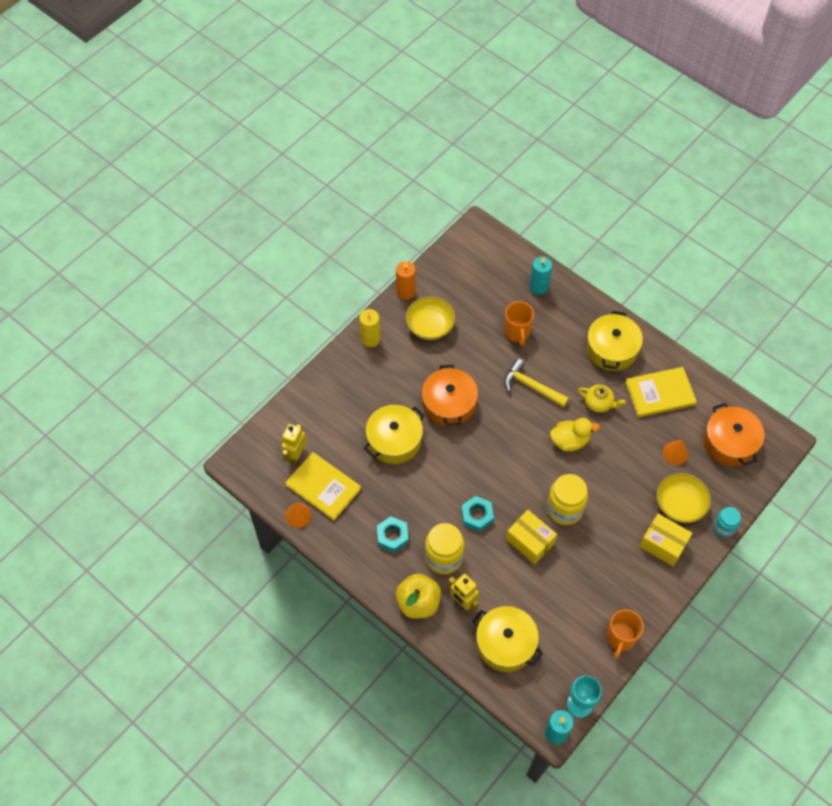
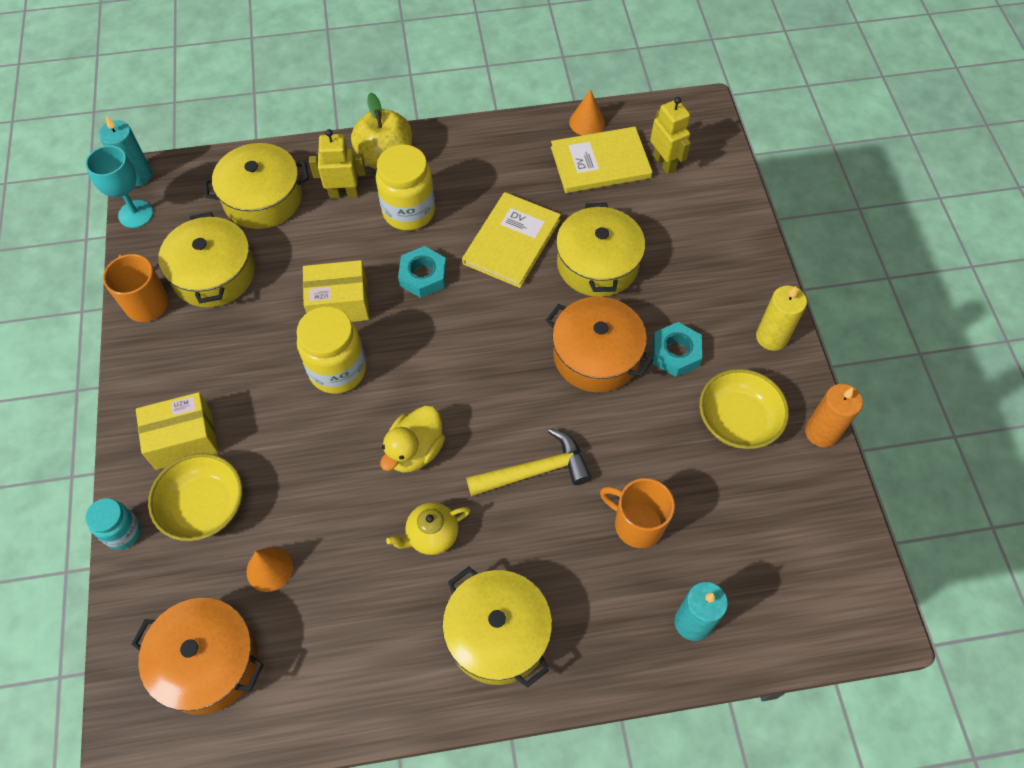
camera: 130 degrees right, 0 degrees up
turquoise nut [377,516,409,553] -> turquoise nut moved to [652,322,702,377]
yellow book [625,367,697,417] -> yellow book moved to [462,192,561,288]
none -> yellow pot [158,212,255,308]

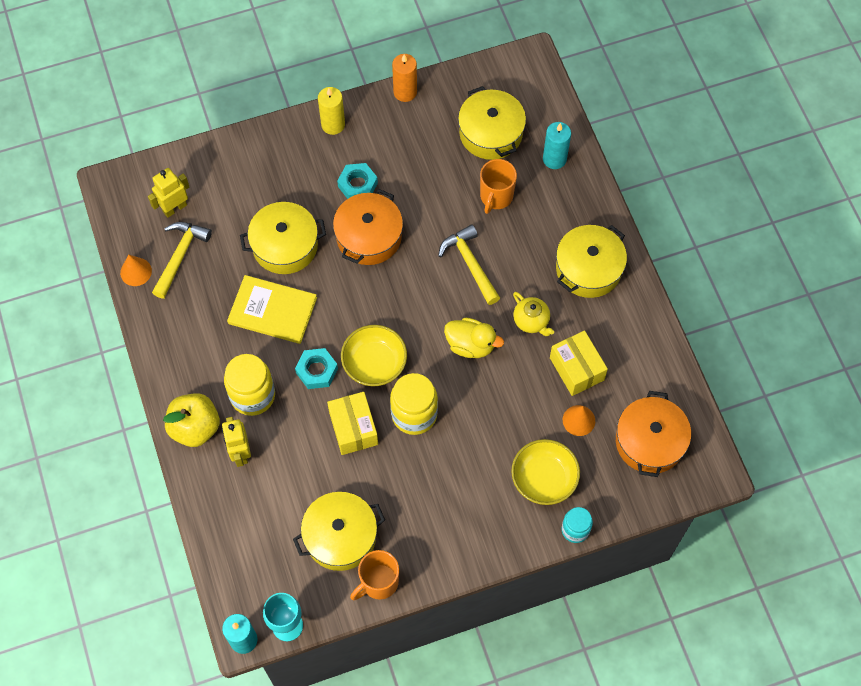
camera: 100 degrees left, 5 degrees up
yellow box [136,392,218,470] -> yellow box moved to [550,330,608,396]
yellow pot [203,143,309,229] -> yellow pot moved to [458,86,526,160]
yellow book [551,127,652,193] -> yellow hammer [152,222,212,299]
yellow bowl [699,369,789,449] -> yellow bowl moved to [341,325,407,386]

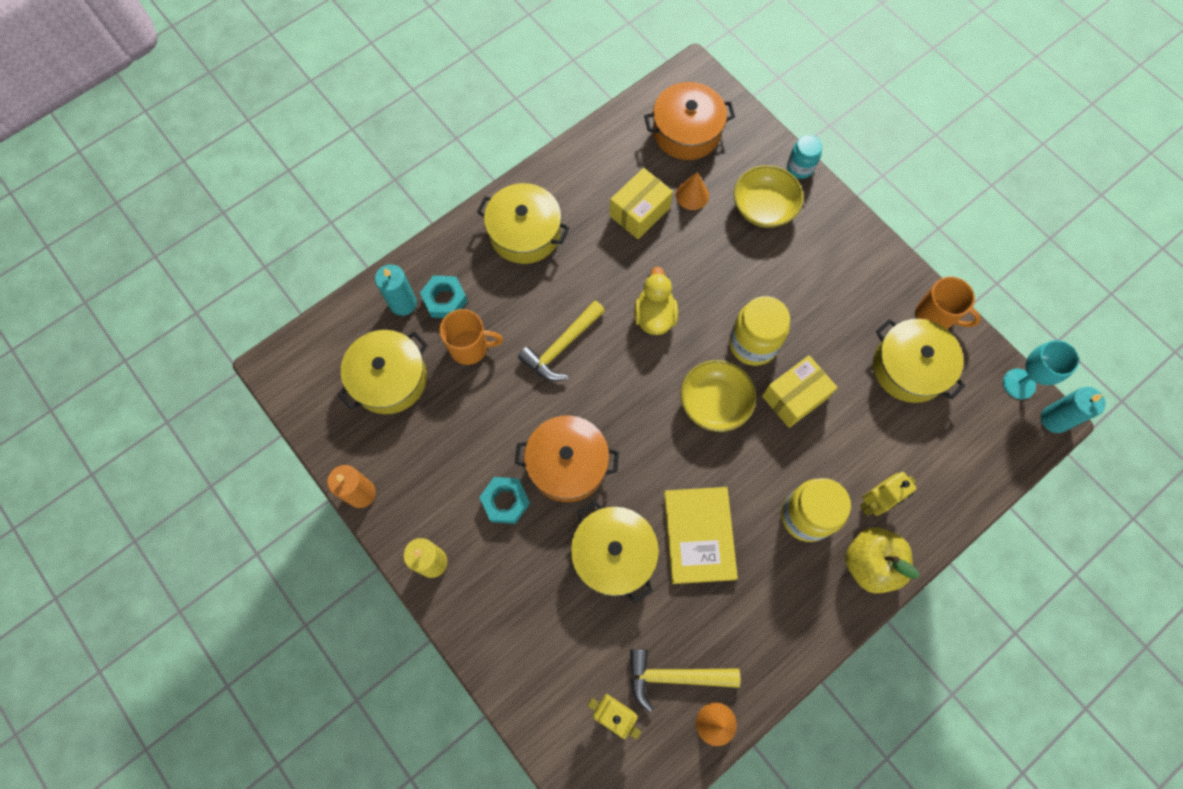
camera: 110 degrees left, 5 degrees up
turquoise nut [295,348,338,389] -> turquoise nut moved to [420,275,467,318]
yellow teapot [513,292,554,336] -> none

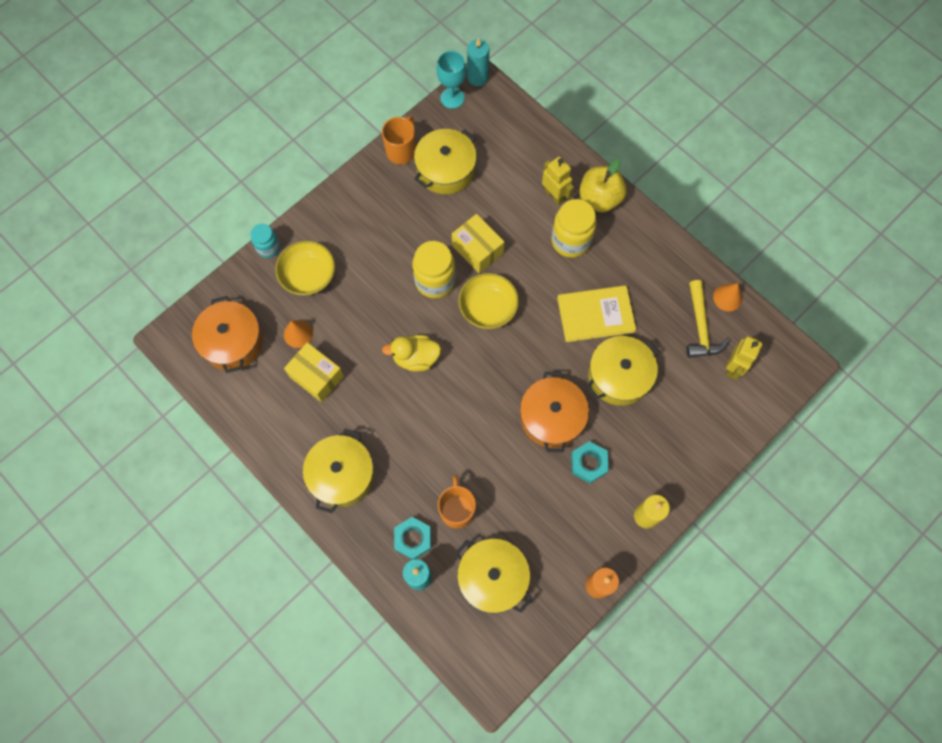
camera: 95 degrees left, 0 degrees up
yellow hammer [518,300,605,381] -> none

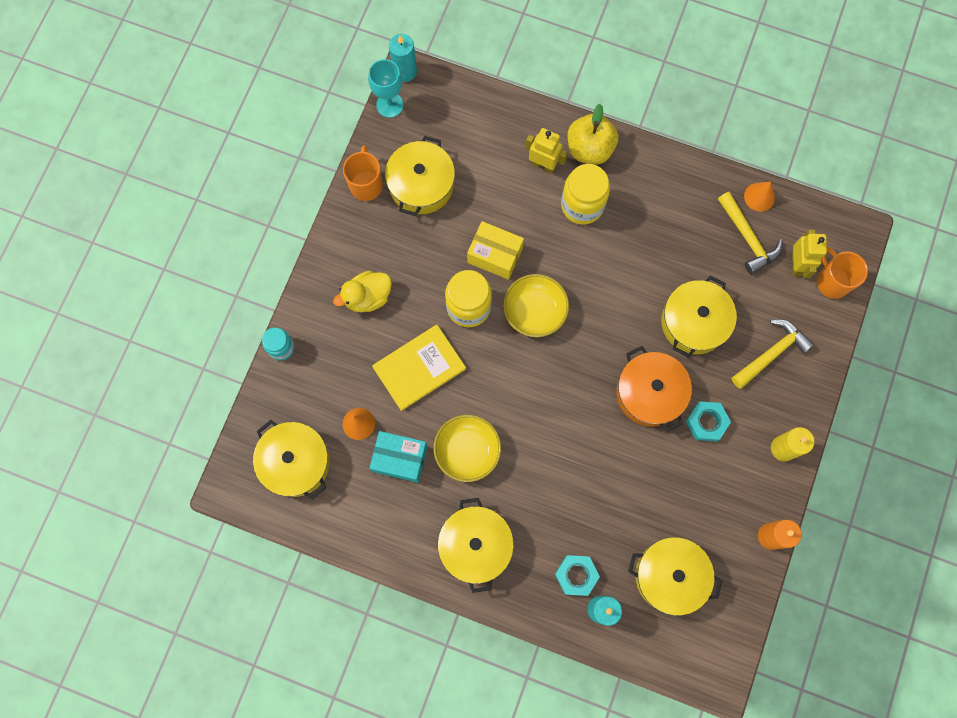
camera: 25 degrees left, 5 degrees up
orange pot [192,296,263,373] -> yellow pot [253,420,330,500]
yellow bowl [275,241,335,296] -> yellow bowl moved to [433,415,501,482]
yellow box [284,342,344,402] -> turquoise box [370,431,428,483]
yellow duck [382,335,441,372] -> yellow duck moved to [333,271,392,312]
orange mug [438,475,476,529] -> orange mug moved to [817,247,868,299]
yellow book [557,285,636,342] -> yellow book moved to [372,325,466,411]
none -> yellow hammer [731,319,814,389]

